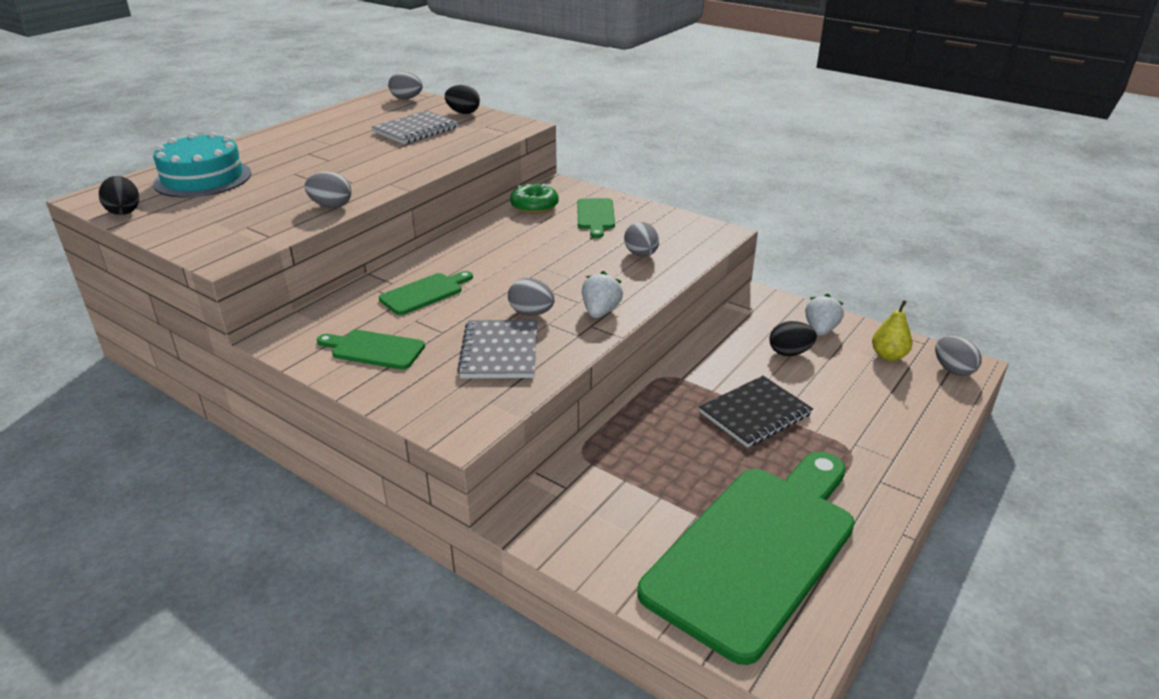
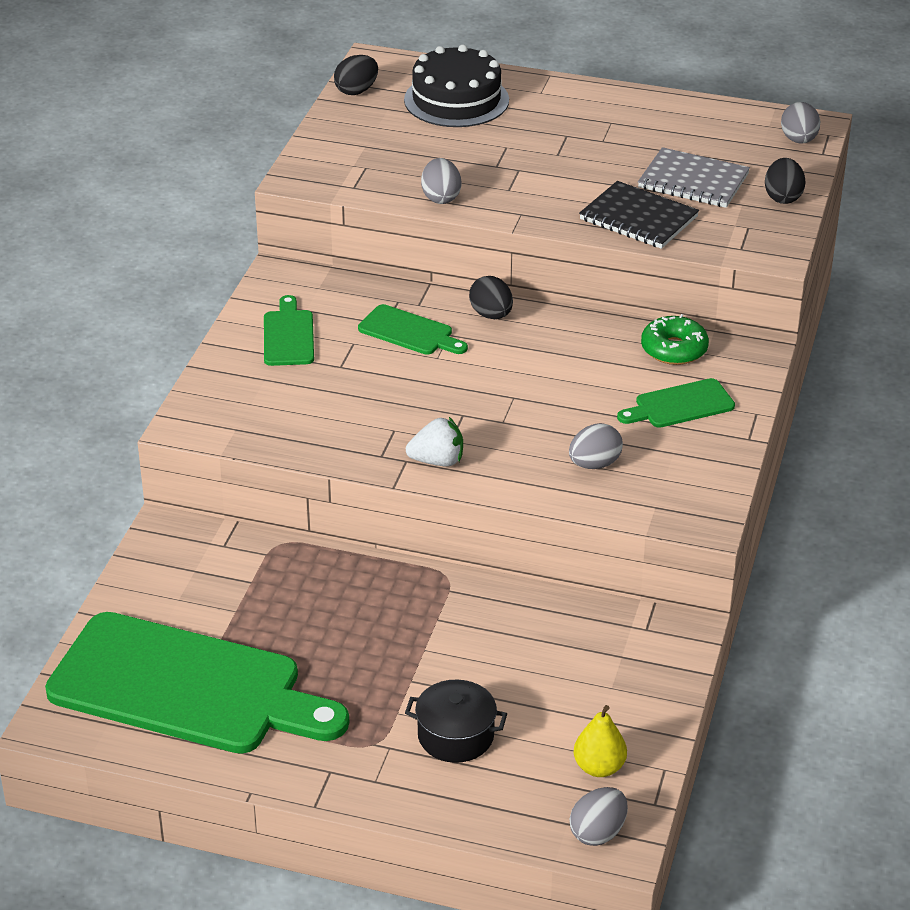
camera: 70 degrees right, 5 degrees up
turquoise cake [153,132,251,198] -> black cake [404,45,509,127]
grey notebook [457,320,537,379] -> none
grey egg [508,278,555,316] -> none
black notebook [699,376,813,448] -> black notebook moved to [579,181,699,249]
black egg [769,321,817,356] -> black egg moved to [469,276,513,319]
white strawberry [805,294,844,336] -> none
none -> black pot [405,680,507,763]

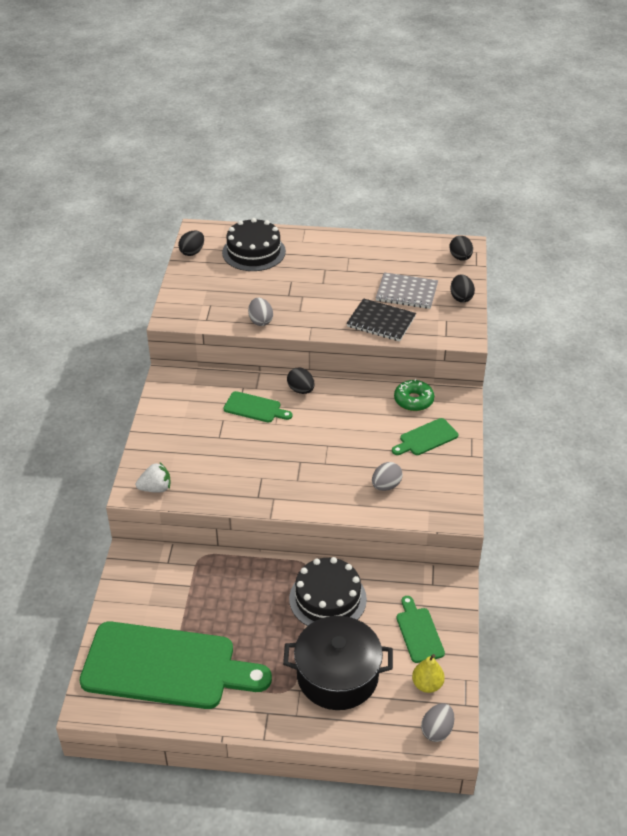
camera: 10 degrees left, 5 degrees up
green cutting board [264,295,314,366] -> green cutting board moved to [396,596,445,663]
black pot [405,680,507,763] -> black pot [283,616,393,710], size x1.76
white strawberry [406,417,463,466] -> white strawberry moved to [136,462,170,493]
grey egg [781,102,820,144] -> black egg [449,236,473,261]
none -> black cake [289,557,367,626]

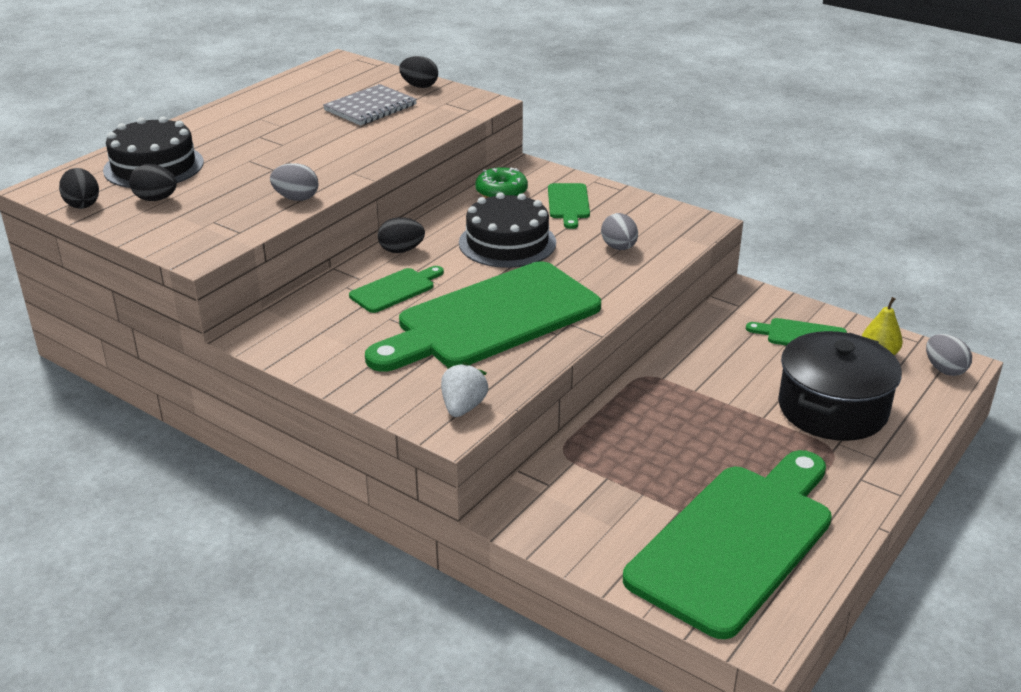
camera: 60 degrees left, 10 degrees down
black cake [289,557,367,626] -> black cake moved to [459,192,556,268]
black notebook [346,298,416,341] -> none
black egg [449,236,473,261] -> black egg moved to [129,164,177,201]
none -> green cutting board [365,261,601,372]

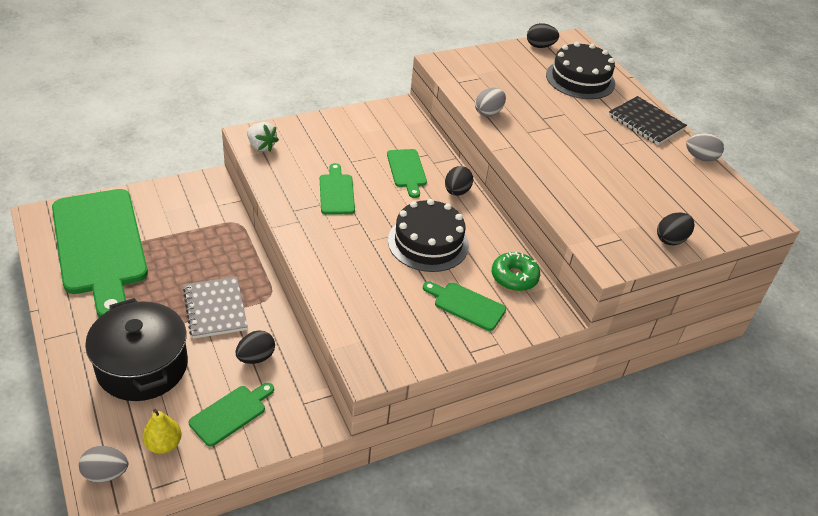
camera: 115 degrees right, 10 degrees up
black egg [129,164,177,201] -> black egg moved to [236,331,275,364]
grey notebook [323,84,417,126] -> grey notebook moved to [183,277,248,339]
green cutting board [365,261,601,372] -> green cutting board [320,163,355,214], size x0.43
grey egg [601,213,638,250] -> grey egg moved to [686,133,724,162]
none -> black notebook [609,96,687,145]

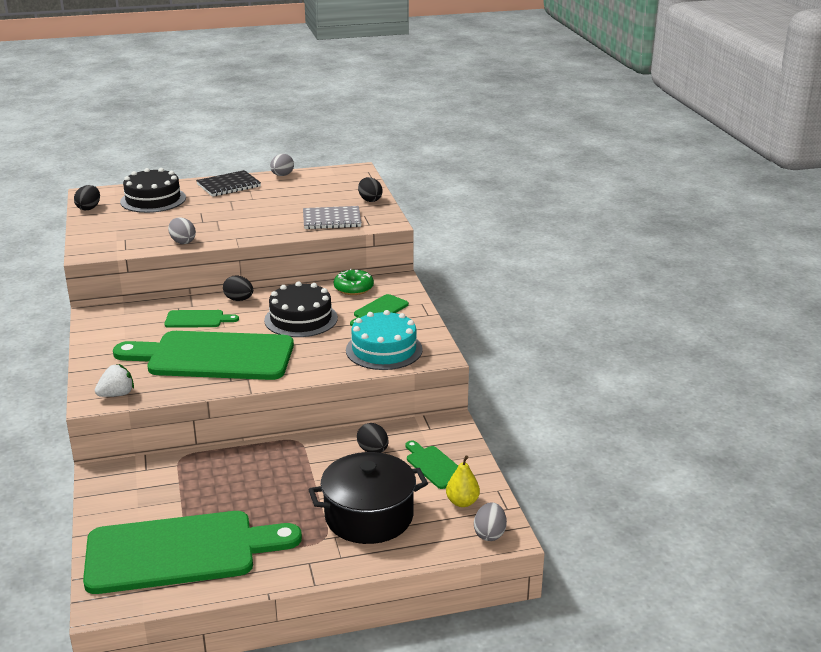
camera: 75 degrees left, 15 degrees down
grey notebook [183,277,248,339] -> grey notebook moved to [303,206,362,229]
green cutting board [320,163,355,214] -> green cutting board [113,331,294,380], size x2.32
none -> turquoise cake [346,310,423,370]

